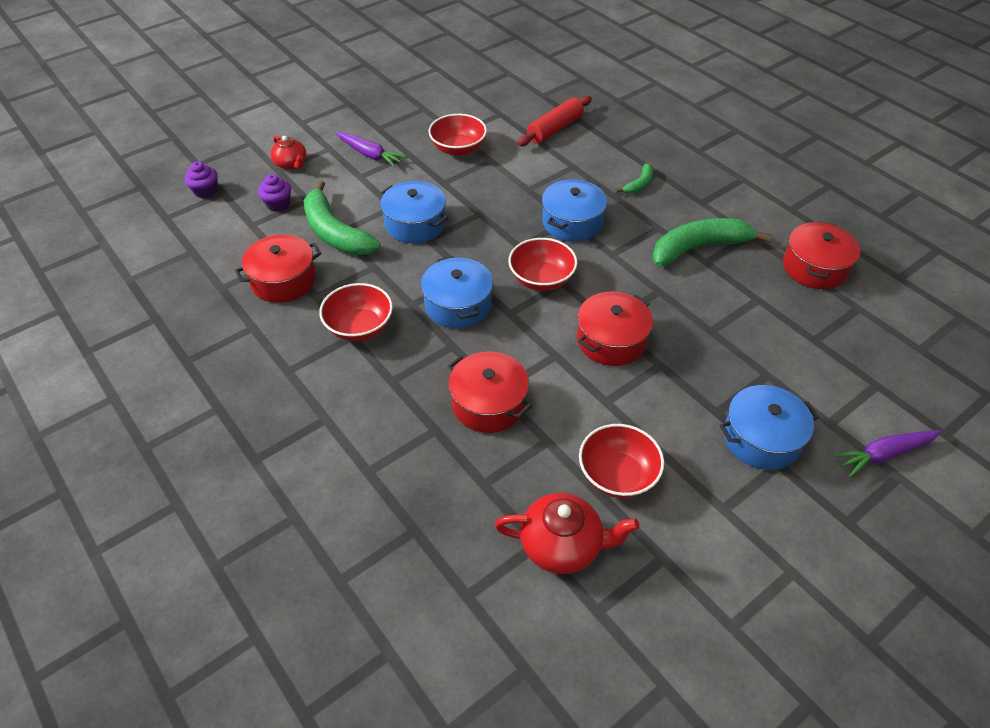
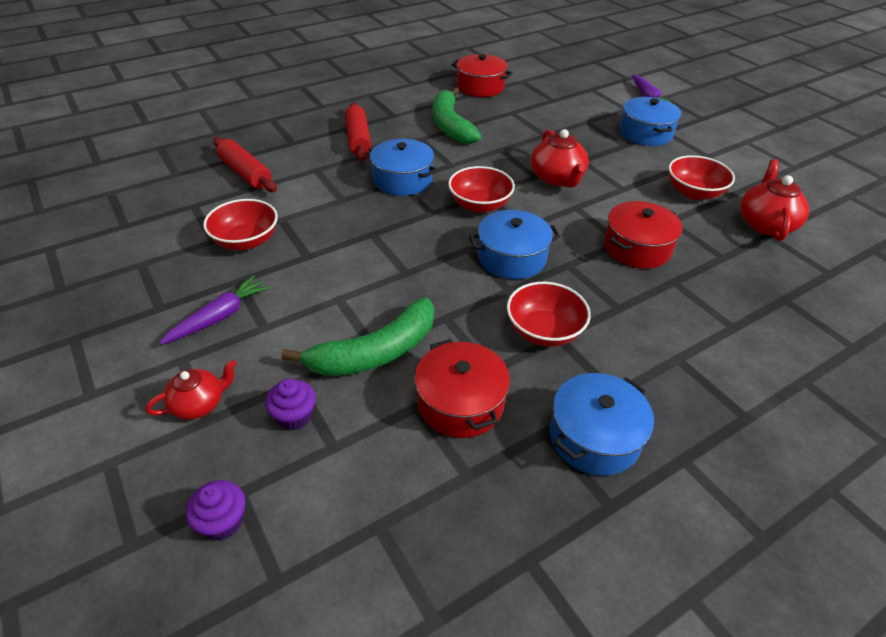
camera: 85 degrees left, 5 degrees down
blue pot [380,181,448,243] -> blue pot moved to [550,373,654,476]
red pot [577,291,653,366] -> red teapot [531,129,589,188]
green banana [616,163,653,194] -> red rolling pin [345,102,371,161]

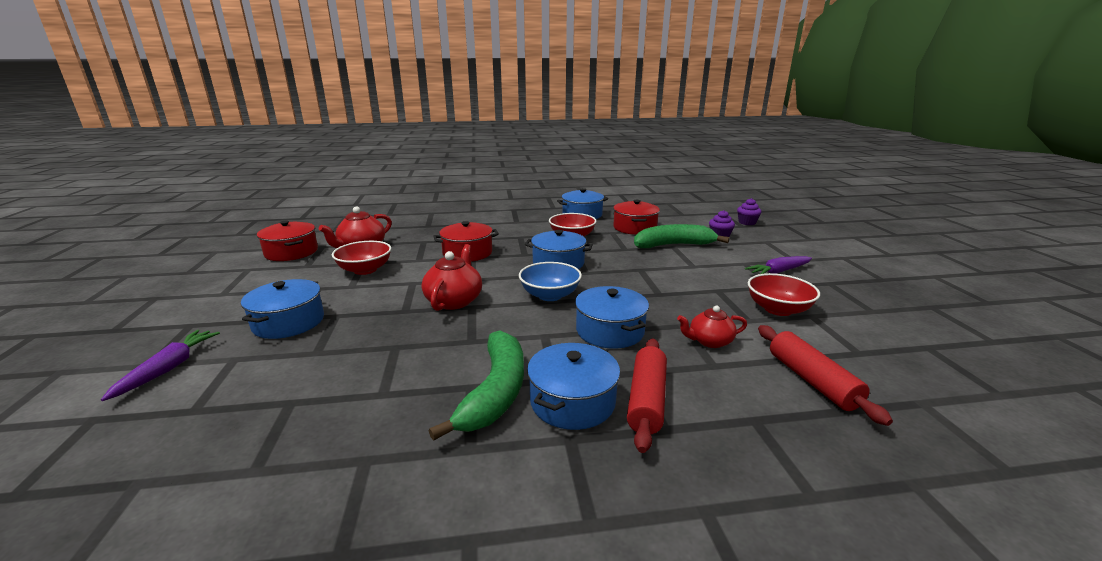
camera: 155 degrees left, 20 degrees down
red teapot [145,360,237,420] -> red teapot moved to [677,306,747,348]
red bowl [448,166,515,213] -> blue bowl [519,262,582,301]
red pot [451,54,512,97] -> red pot moved to [257,221,318,261]
none -> blue pot [527,343,620,430]

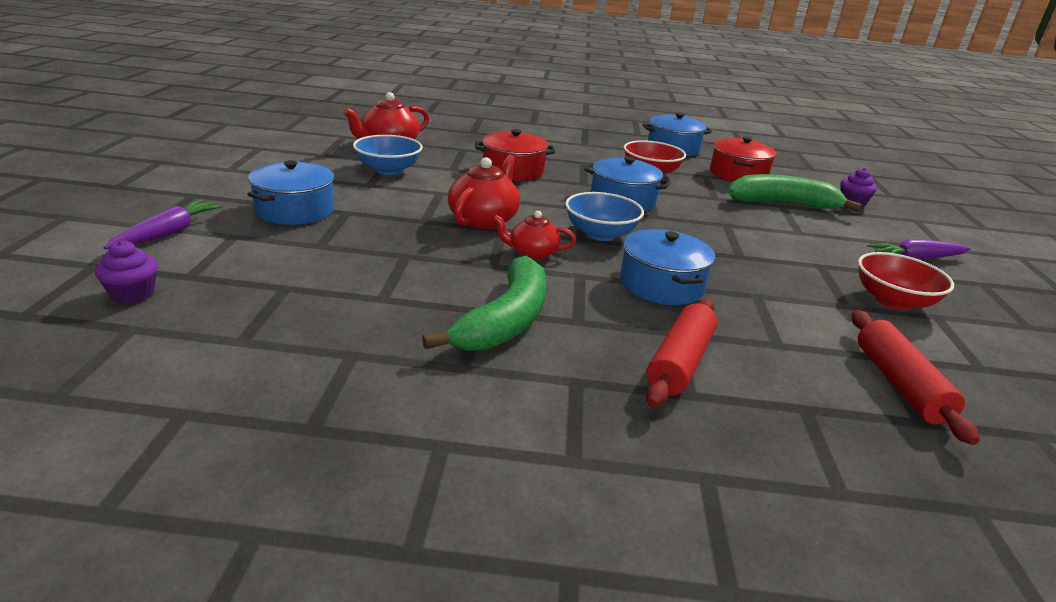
camera: 10 degrees right, 5 degrees up
red pot [257,221,318,261] -> none
red bowl [332,241,391,275] -> blue bowl [353,135,423,175]
blue pot [527,343,620,430] -> none
red teapot [677,306,747,348] -> red teapot moved to [492,211,576,260]
purple cupcake [737,198,762,225] -> purple cupcake moved to [95,240,158,304]

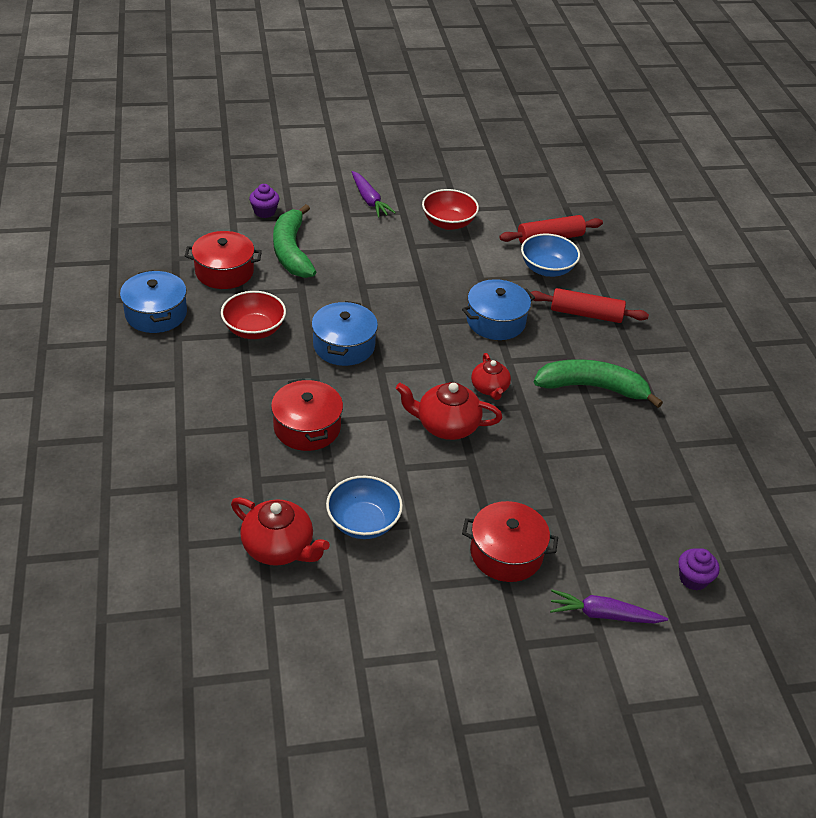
camera: 105 degrees left, 15 degrees up
blue pot [247,160,334,225] -> red pot [462,501,558,582]
blue bowl [565,192,644,241] -> blue bowl moved to [521,234,580,277]

